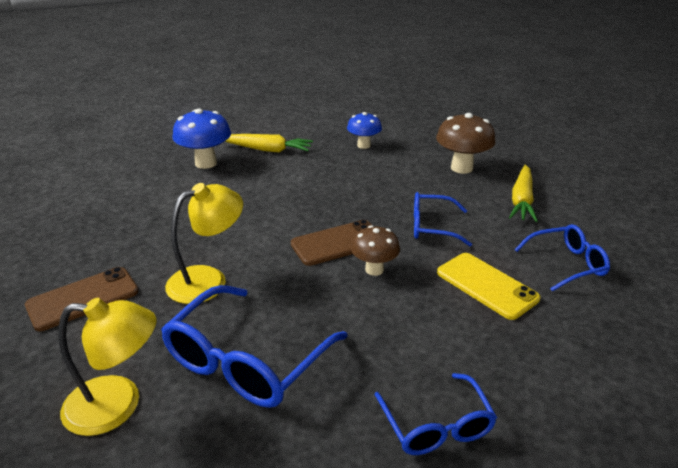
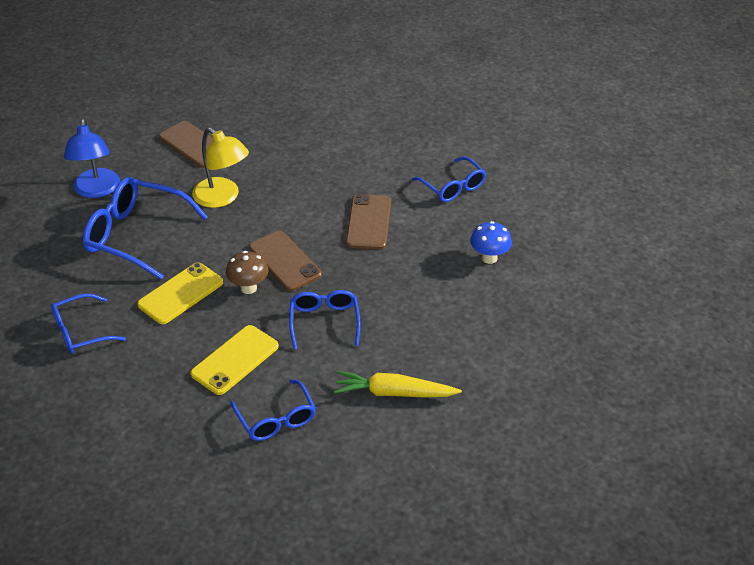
camera: 80 degrees right, 10 degrees up
yellow lamp [58,298,157,436] -> blue lamp [64,119,120,198]
blue mushroom [173,109,231,169] -> none
yellow carrot [225,134,313,153] -> blue glasses [412,157,486,202]
brown mushroom [436,113,496,174] -> none
none -> yellow phone [137,263,223,324]
none -> brown phone [346,194,391,250]

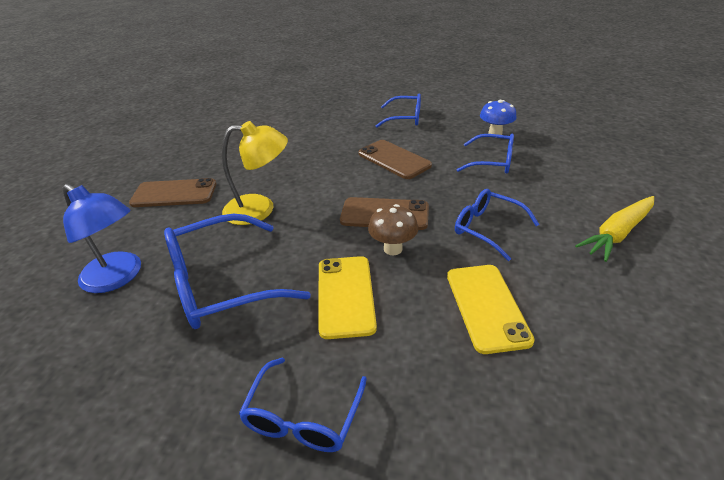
camera: 45 degrees left, 5 degrees down
blue glasses [230,380,316,441] -> blue glasses moved to [457,133,514,174]

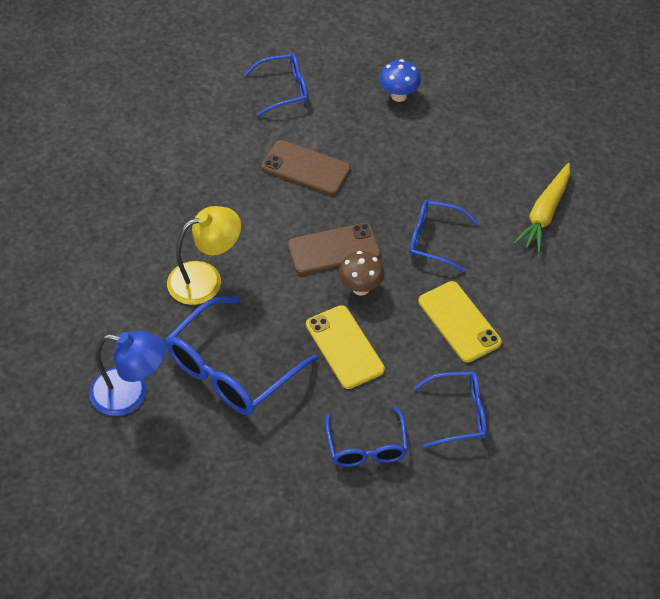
camera: 25 degrees left, 15 degrees up
brown phone [129,178,217,207] -> none
blue glasses [457,133,514,174] -> blue glasses moved to [414,372,487,448]

